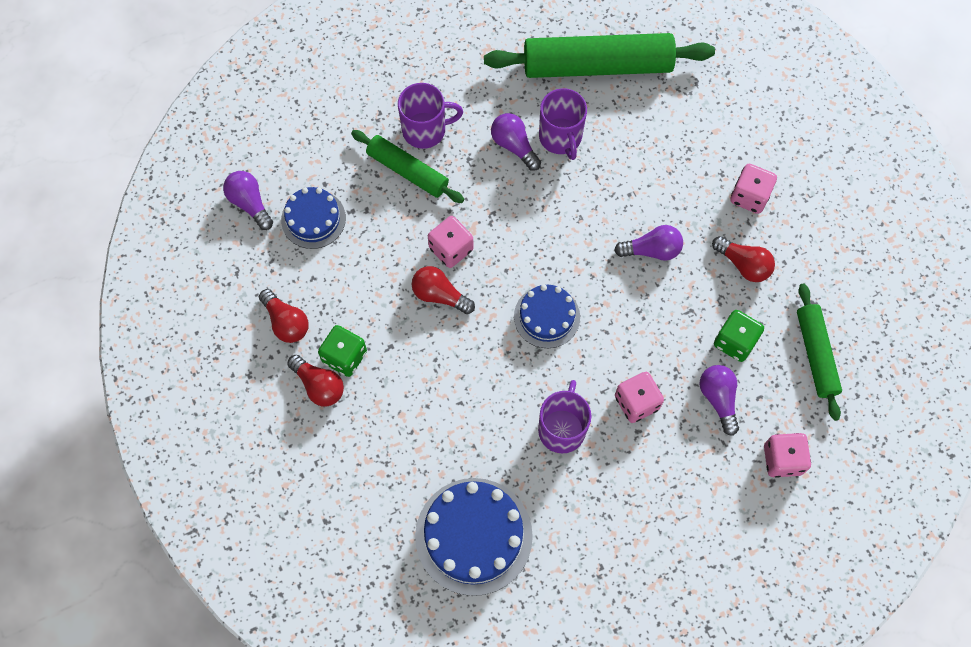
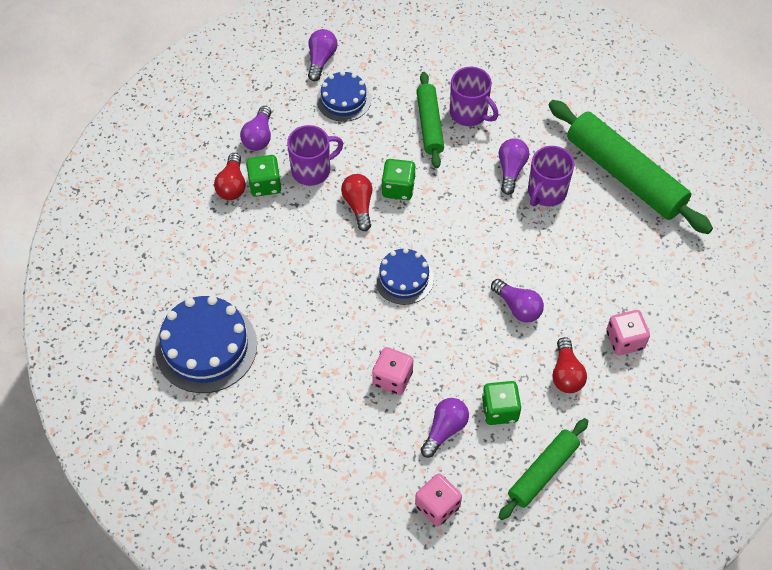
camera: 50 degrees right, 10 degrees down
red light bulb [259,289,309,343] -> purple light bulb [240,106,271,151]
pink dice [428,216,474,268] -> green dice [382,159,416,200]
purple mug [538,380,591,453] -> purple mug moved to [287,125,343,186]

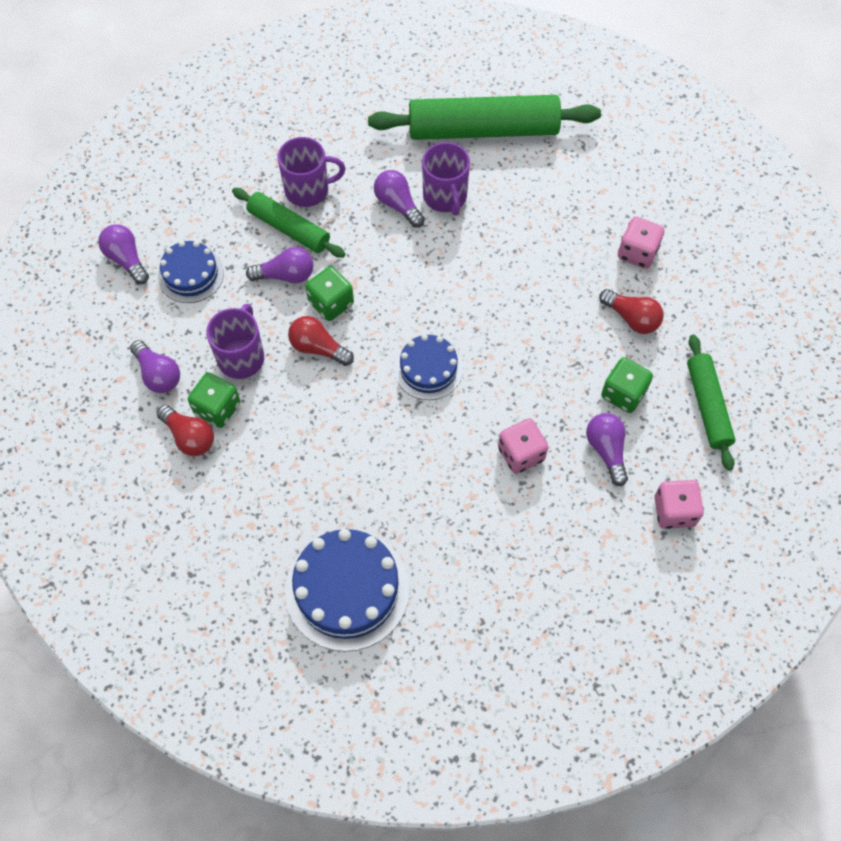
camera: 50 degrees left, 5 degrees up
purple light bulb [491,279,544,322] -> purple light bulb moved to [246,247,313,283]

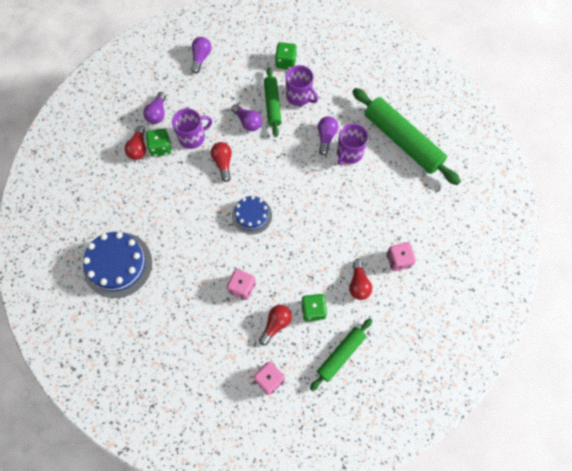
camera: 50 degrees right, 5 degrees up
blue cake [158,241,224,303] -> none
green dice [305,266,354,321] -> green dice moved to [275,42,297,70]
purple light bulb [586,413,628,486] -> red light bulb [259,305,292,346]

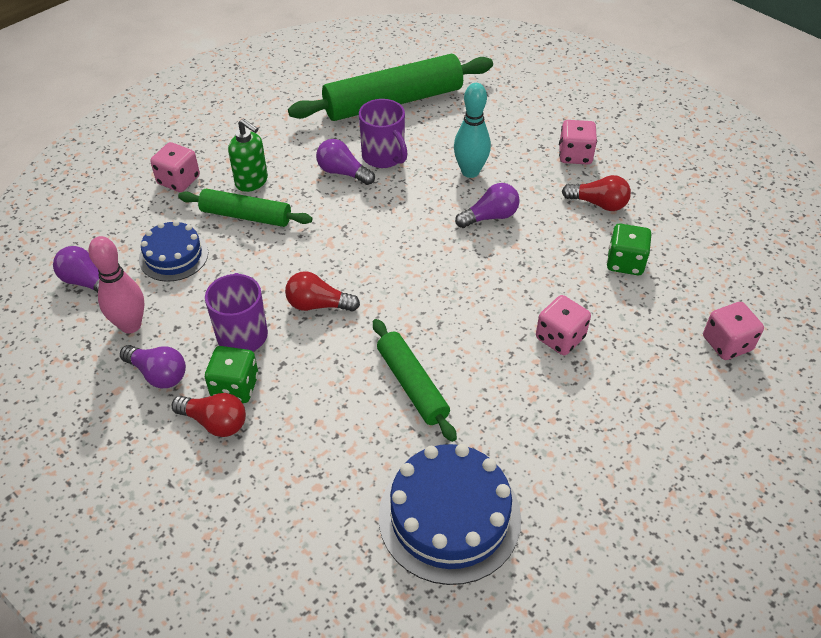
camera: 70 degrees left, 20 degrees down
purple light bulb [231,104,262,131] -> purple light bulb moved to [455,183,520,228]
blue cake [232,196,272,234] -> blue cake moved to [139,220,208,282]
red light bulb [259,305,292,346] -> none
green dice [275,42,297,70] -> pink dice [150,142,200,192]
purple mug [286,65,318,106] -> green soap dispenser [228,118,268,192]
green rolling pin [310,318,372,391] -> green rolling pin moved to [373,319,457,442]
none -> pink bowling pin [88,236,144,333]
none -> turquoise bowling pin [454,83,491,178]

